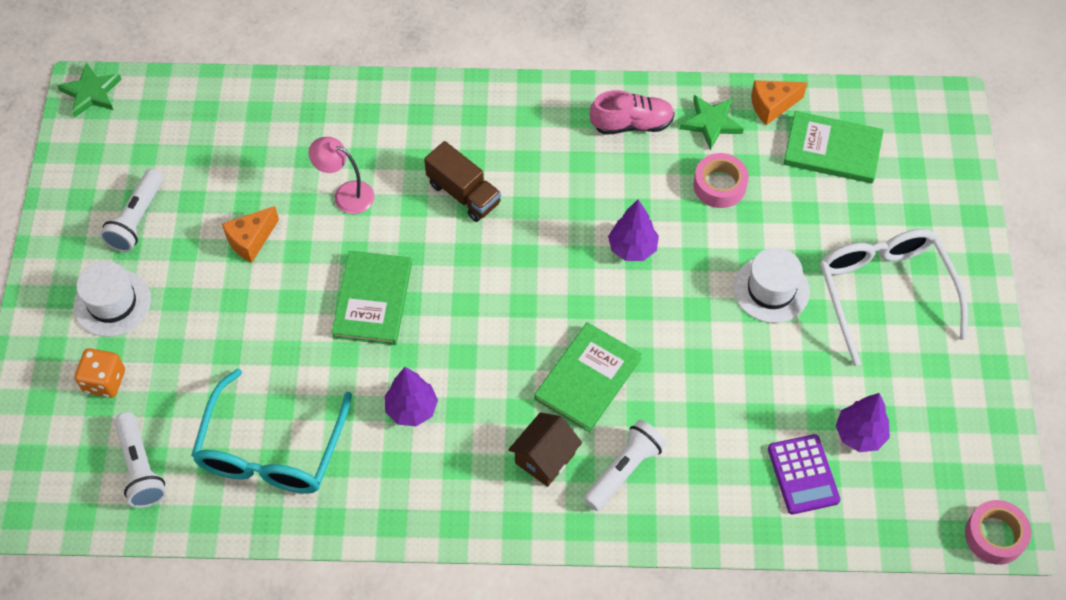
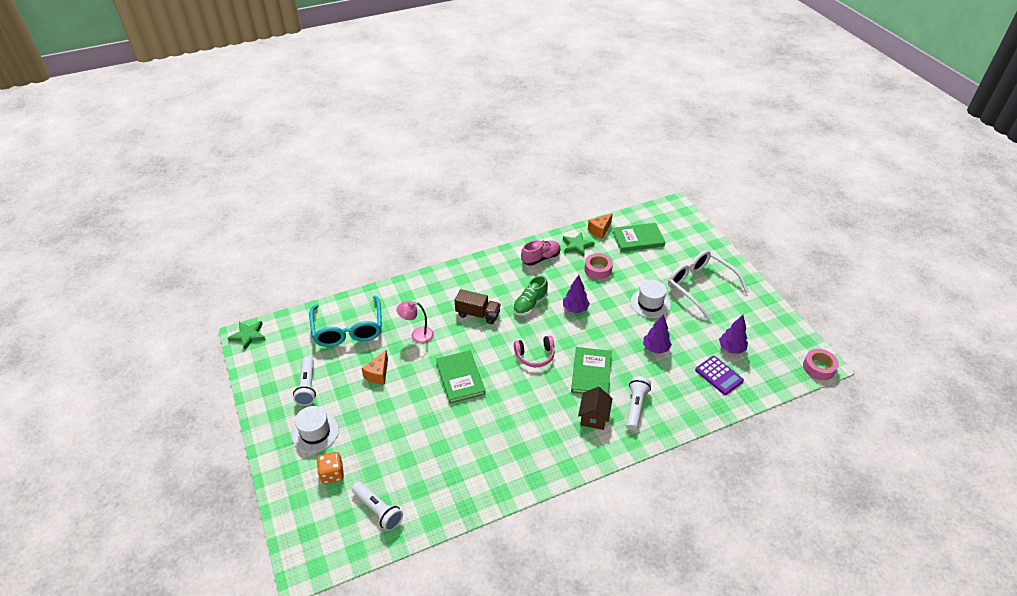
camera: 25 degrees left, 15 degrees down
turquoise glasses [191,368,352,494] -> turquoise glasses moved to [309,296,382,347]
purple tree [385,367,438,426] -> purple tree moved to [643,314,672,354]
none -> green shoe [513,275,548,316]
none -> pink headphones [514,336,555,367]

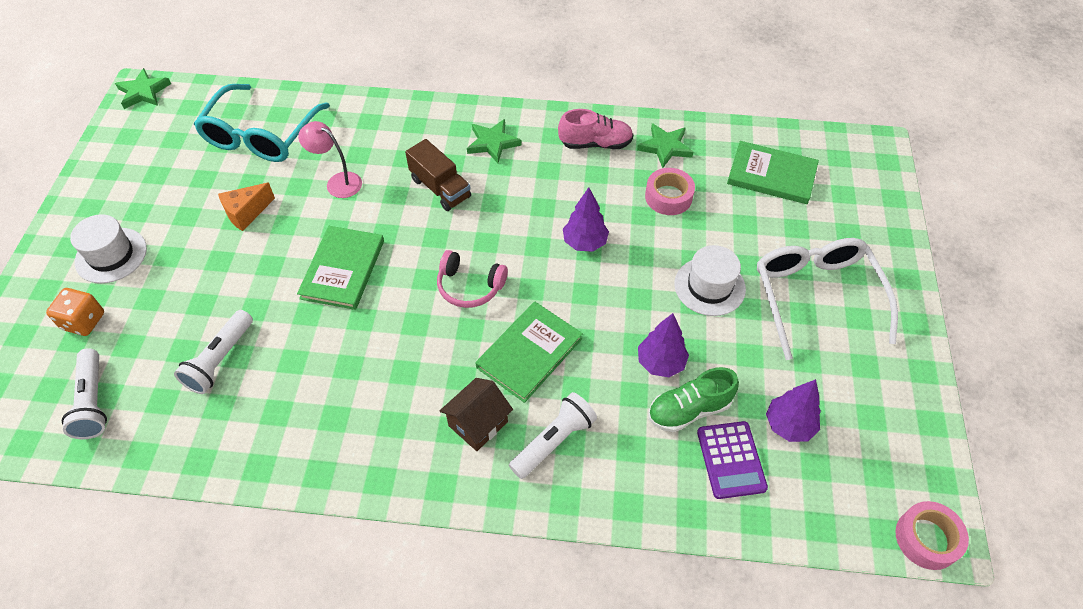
camera: 30 degrees right, 10 degrees up
white flashlight [293,357,316,406] -> white flashlight moved to [174,310,253,394]
green shoe [513,275,548,316] -> green shoe moved to [648,367,739,432]
orange cheese [588,213,613,239] -> none
none -> green star [467,119,522,163]

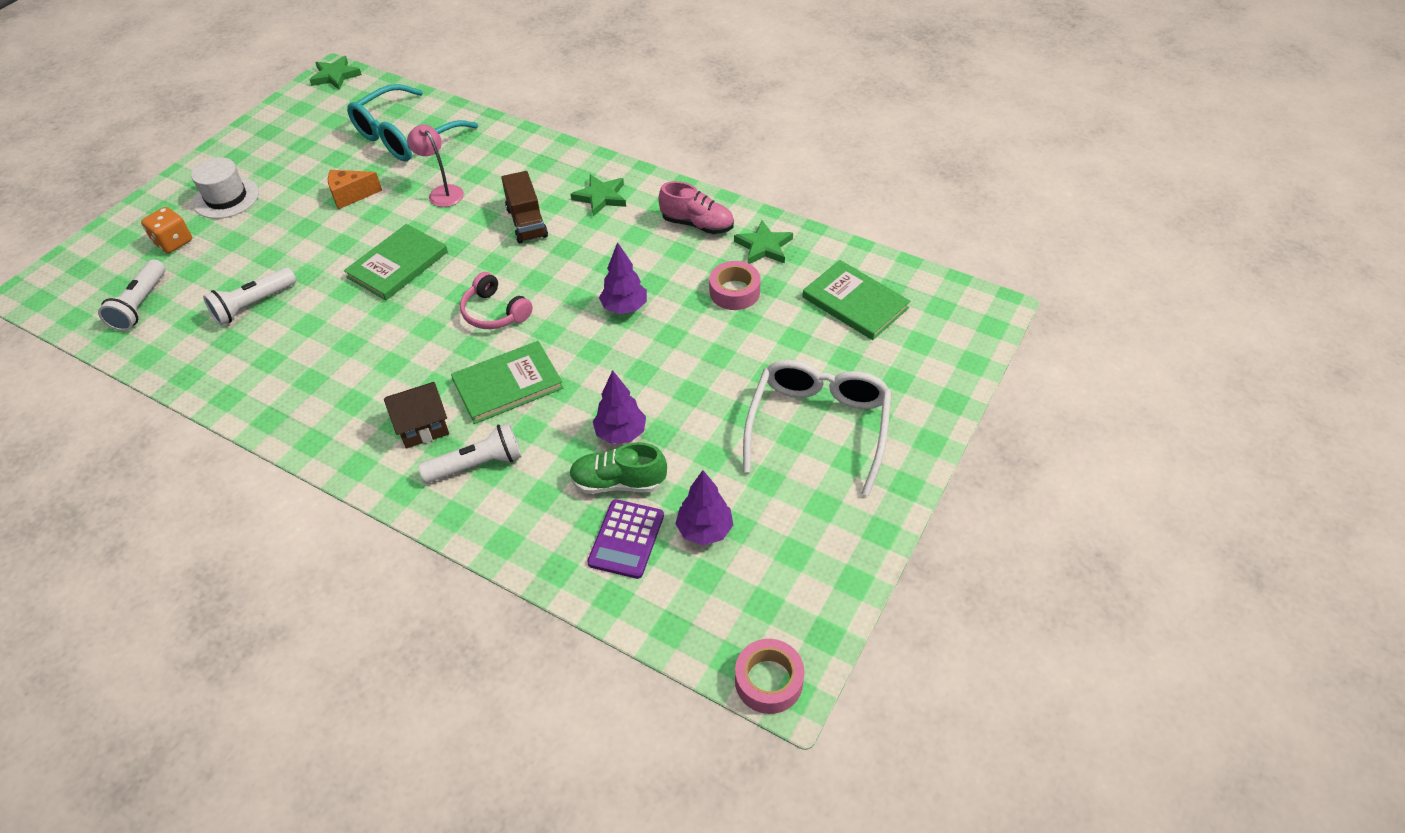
camera: 25 degrees right, 5 degrees down
white hat [675,245,746,316] -> none

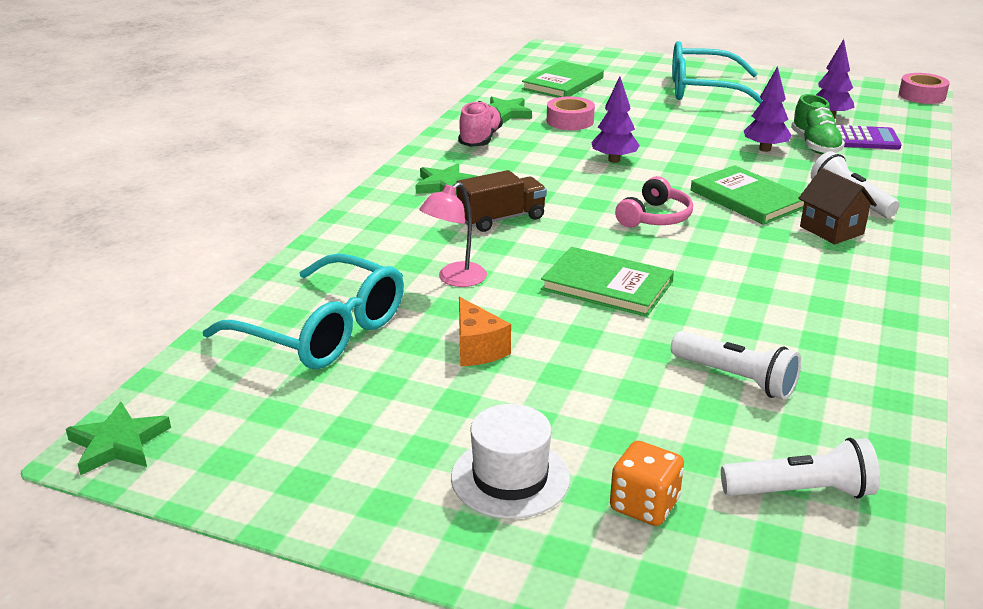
camera: 100 degrees left, 20 degrees down
white glasses [743,360,892,496] -> turquoise glasses [672,41,763,104]

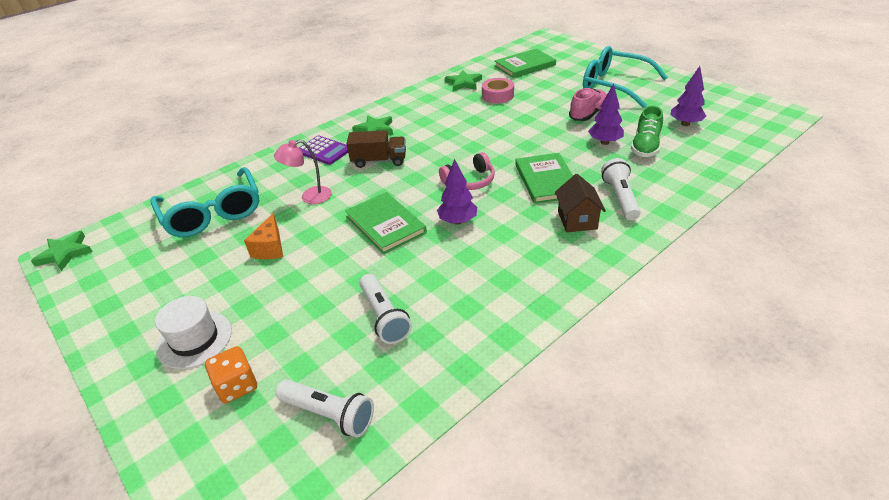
camera: 30 degrees right, 10 degrees up
pink shoe [458,101,503,147] -> pink shoe moved to [569,88,607,121]
purple tree [591,76,640,163] -> purple tree moved to [437,159,477,225]
purple calculator [836,125,902,149] -> purple calculator moved to [299,136,348,165]
pink tape [899,73,950,104] -> none

